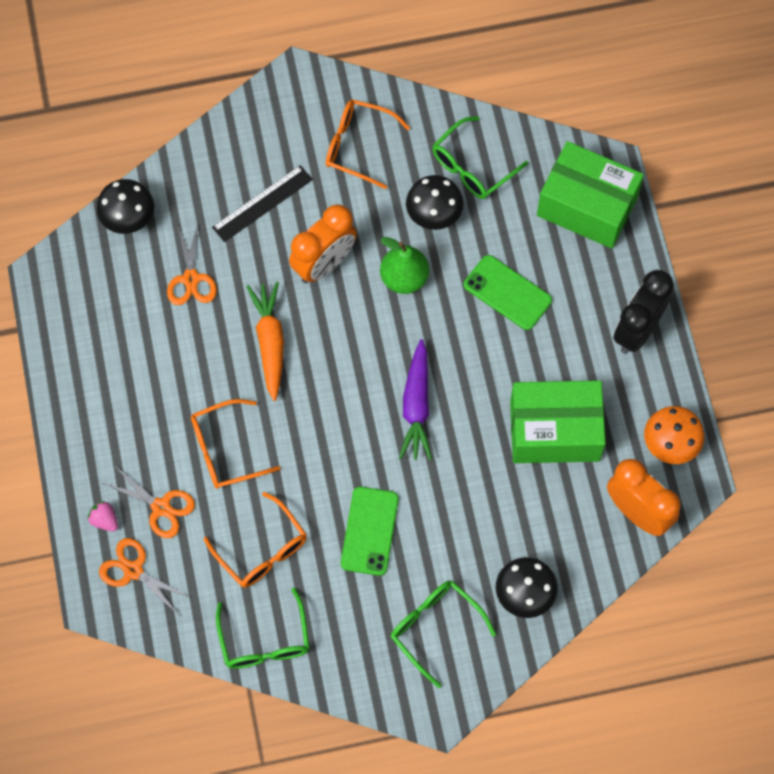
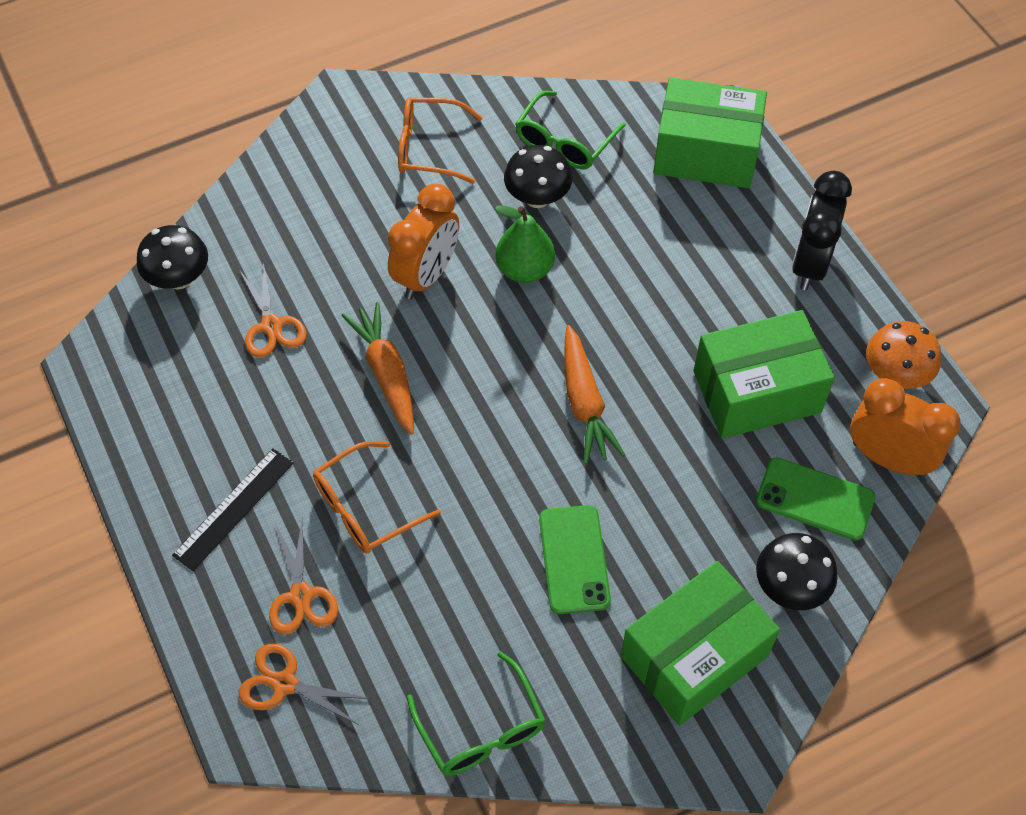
camera: 15 degrees left, 10 degrees down
pink strawberry [88,501,118,531] -> none
orange scissors [103,465,195,538] -> orange scissors turned 60 degrees clockwise [269,517,338,635]
orange glasses [204,492,307,588] -> none
black ruler [212,165,313,242] -> black ruler moved to [172,448,294,571]
green glasses [391,580,496,688] -> green box [621,561,780,726]
purple carrot [399,339,432,460] -> orange carrot [564,325,625,464]
green phone [464,255,552,330] -> green phone moved to [756,457,875,541]

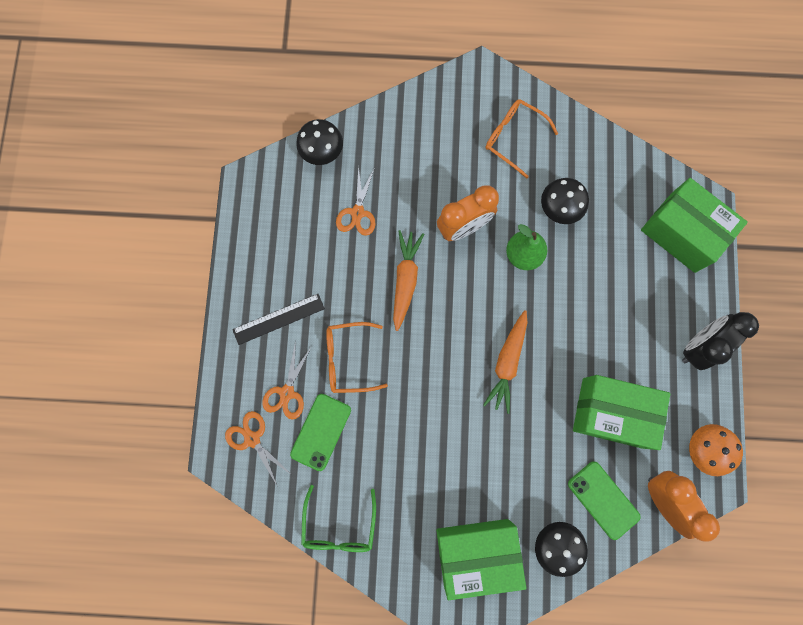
camera: 30 degrees right, 20 degrees up
green glasses [515,91,626,169] -> none
green phone [539,505,611,614] -> green phone moved to [290,394,351,471]

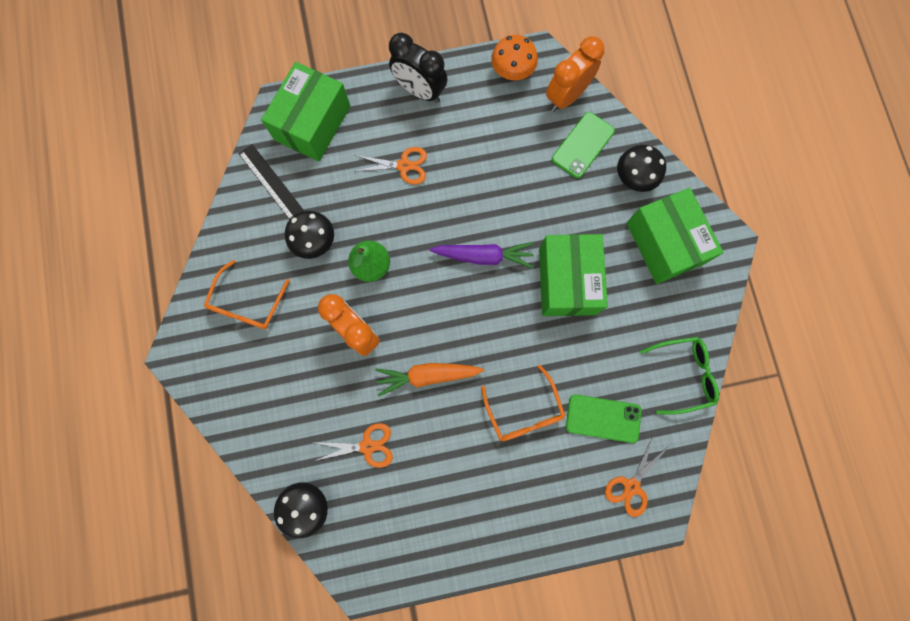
camera: 105 degrees left, 0 degrees up
black ruler [232,294,325,345] -> black ruler moved to [239,144,304,220]
orange scissors [262,341,312,419] -> orange scissors moved to [354,147,427,184]
orange carrot [483,310,528,414] -> purple carrot [430,242,534,268]
green box [573,375,670,450] -> green box moved to [539,234,608,316]

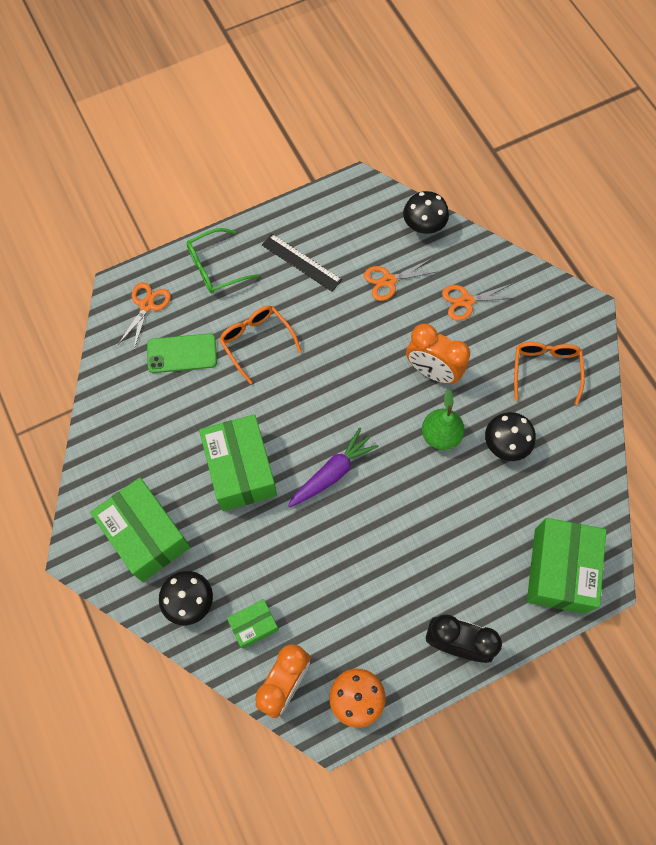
camera: 165 degrees right, 10 degrees down
black ruler [239,144,304,220] -> black ruler moved to [262,234,342,292]
orange scissors [354,147,427,184] -> orange scissors moved to [442,284,518,321]
orange carrot [375,363,484,396] -> none
purple carrot [430,242,534,268] -> purple carrot turned 150 degrees clockwise [288,428,379,507]
green phone [552,112,615,178] -> green box [227,599,279,649]
green glasses [640,337,719,414] -> green glasses moved to [186,228,259,293]

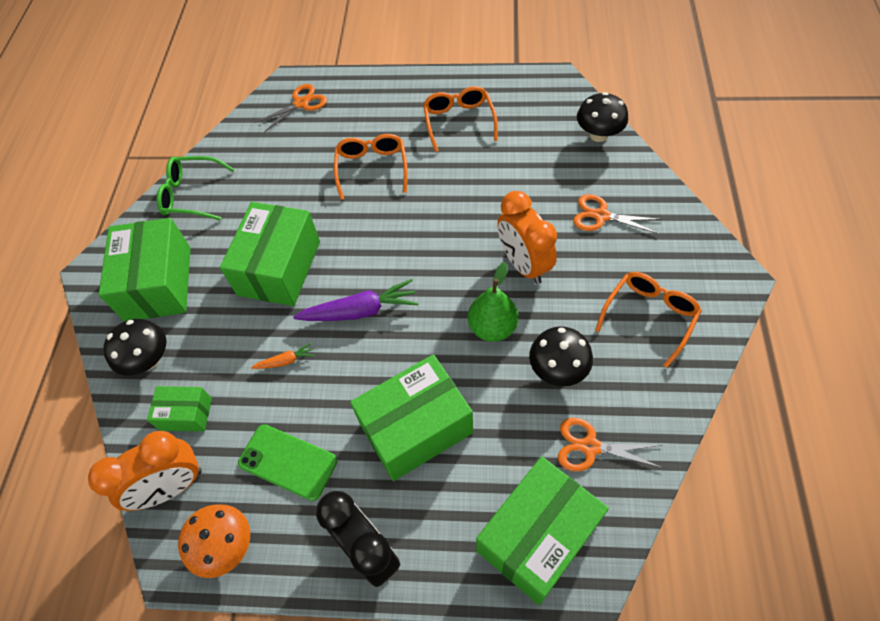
camera: 35 degrees right, 10 degrees down
green phone [147,333,217,373] -> green phone moved to [238,424,337,501]
green glasses [186,228,259,293] -> green glasses moved to [156,156,235,220]
black ruler [262,234,342,292] -> orange glasses [423,86,498,152]
orange scissors [364,258,435,301] -> orange scissors moved to [558,418,663,472]
none -> orange carrot [251,342,315,369]
none -> green box [350,354,473,481]

